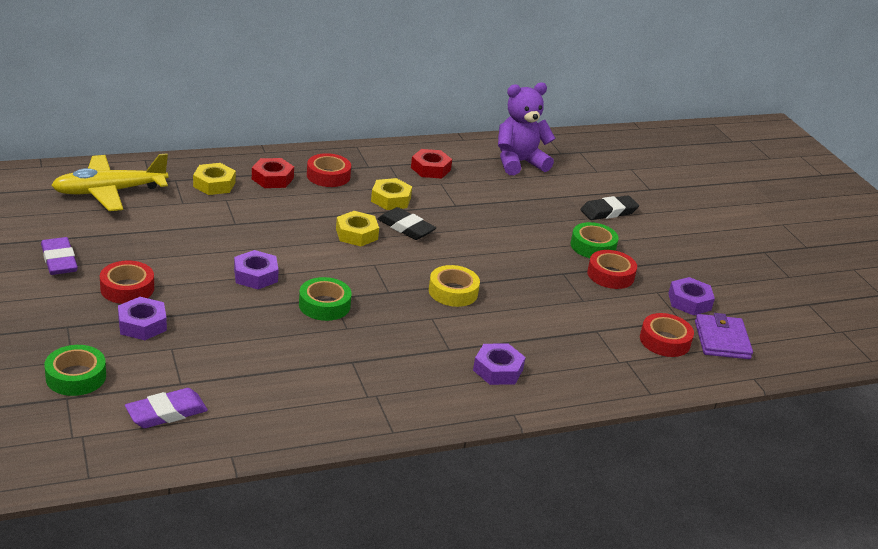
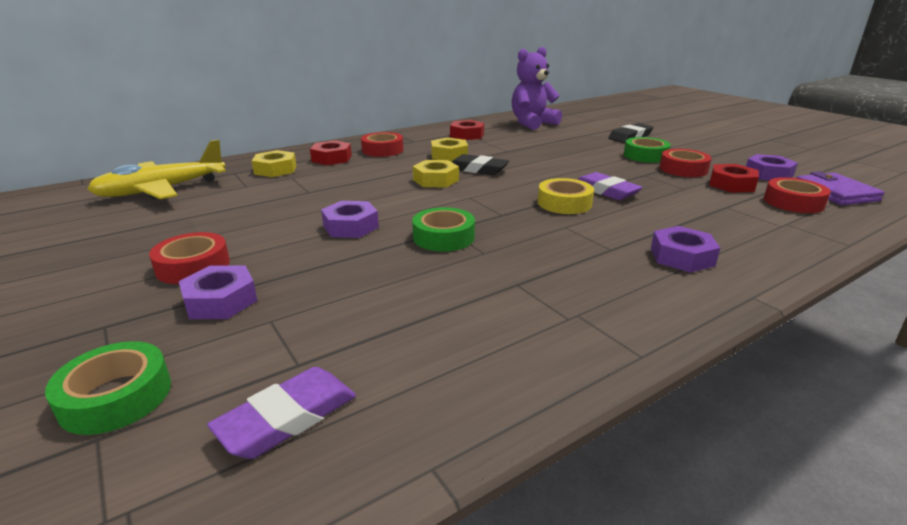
camera: 10 degrees left, 5 degrees down
purple eraser [41,237,78,275] -> purple eraser moved to [577,172,643,200]
none -> red nut [709,164,759,193]

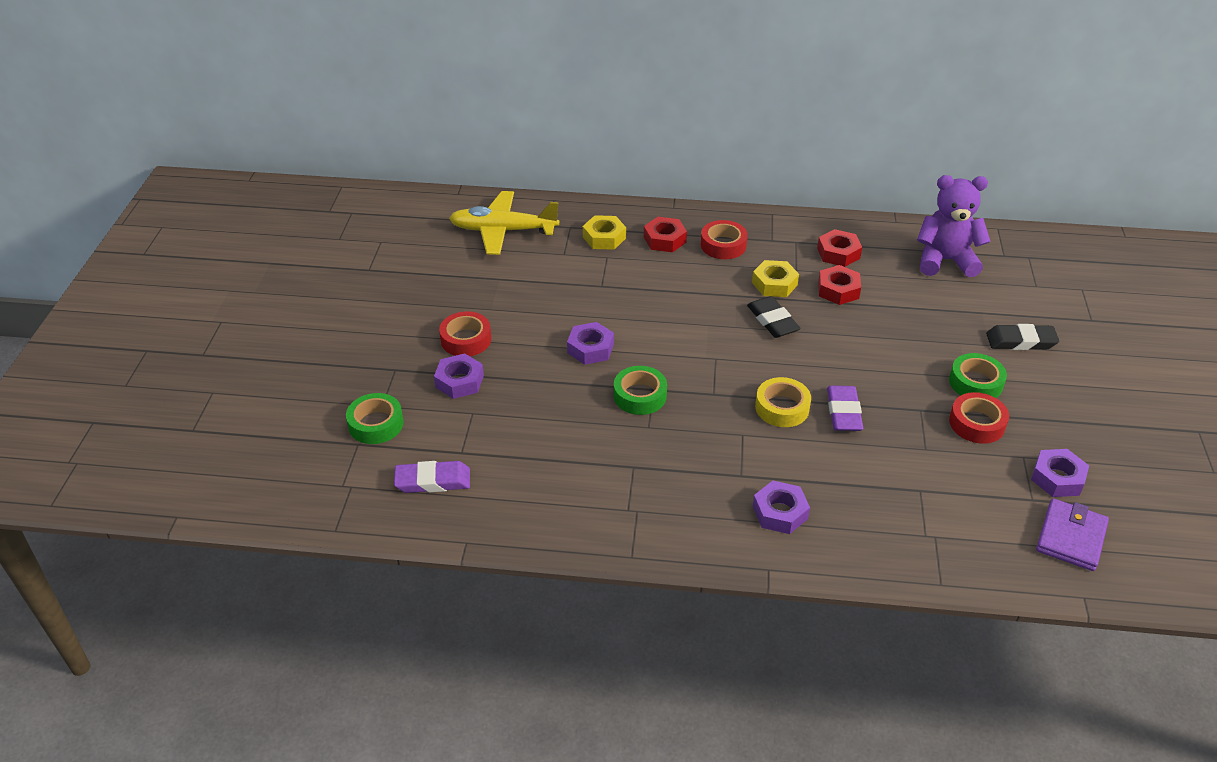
camera: 40 degrees right, 15 degrees up
yellow nut [413,160,459,187] -> none
red nut [709,164,759,193] -> red nut moved to [818,265,861,305]
red tape [764,177,831,213] -> none

